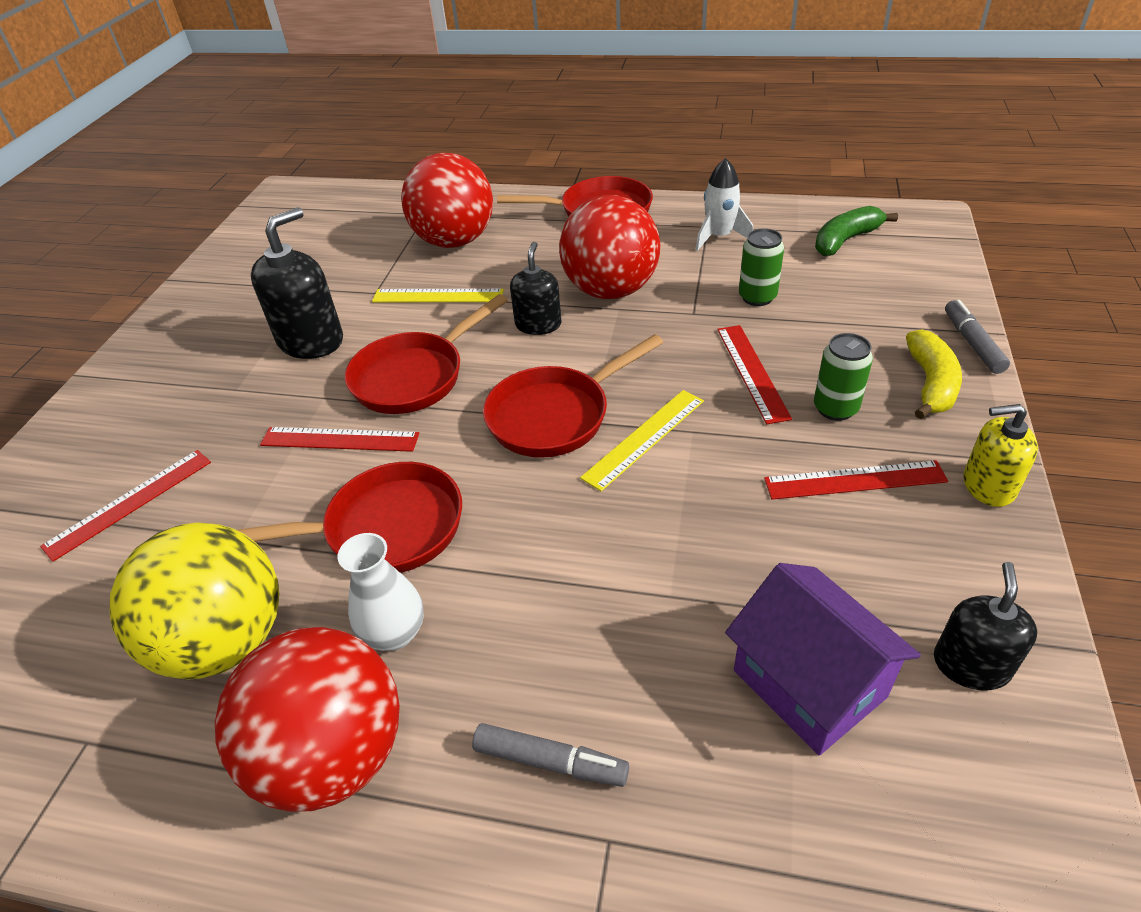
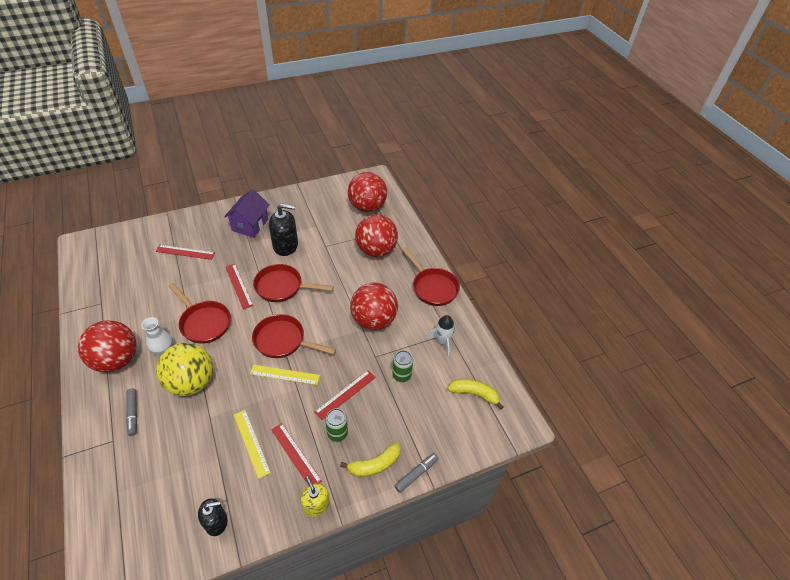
camera: 50 degrees right, 5 degrees up
yellow ball [109,523,279,679] -> yellow ball moved to [156,342,213,396]
yellow ruler [372,289,504,302] -> yellow ruler moved to [234,410,271,479]
black soap dispenser [510,242,561,335] -> none
purple house [725,563,921,755] -> purple house moved to [224,189,269,238]
green banana [815,206,898,256] -> yellow banana [448,379,503,409]
none -> red ball [348,172,387,212]

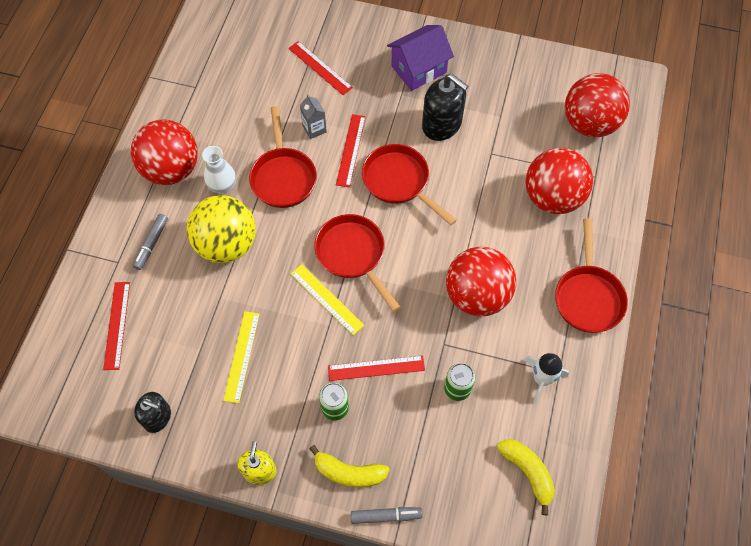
camera: 40 degrees right, 15 degrees up
red ruler [271,423,322,486] -> red ruler moved to [103,282,130,370]
none -> grey carton [300,94,327,139]

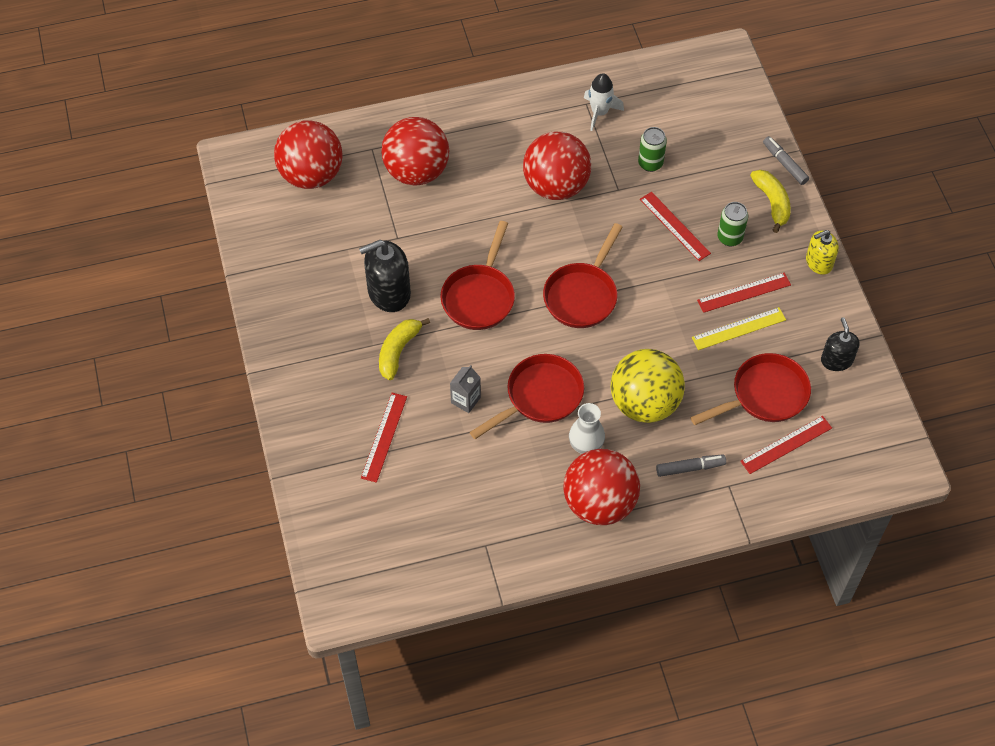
camera: 120 degrees left, 5 degrees down
yellow ruler [291,264,364,335] -> none
red ruler [336,114,366,187] -> red ruler moved to [697,273,791,313]
purple house [387,25,454,91] -> none
black soap dispenser [422,74,468,141] -> black soap dispenser turned 120 degrees counterclockwise [359,240,411,312]
yellow banana [497,439,555,515] -> yellow banana moved to [379,318,430,380]
red pan [555,218,628,333] -> red pan moved to [690,353,811,425]

